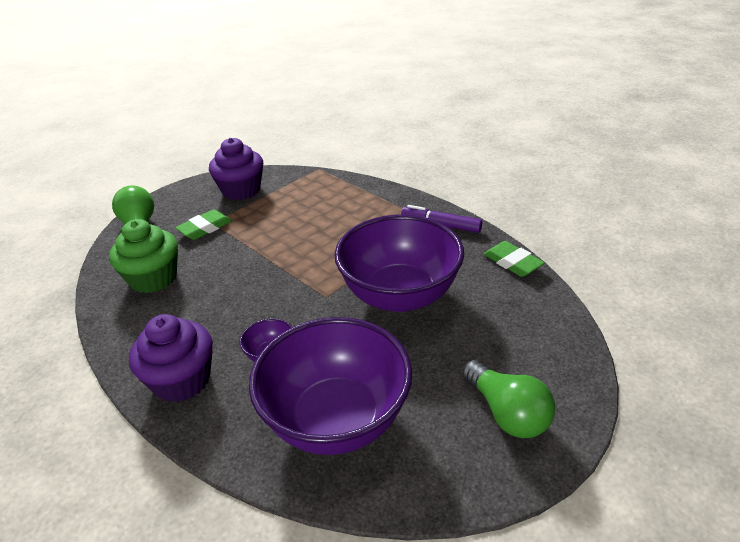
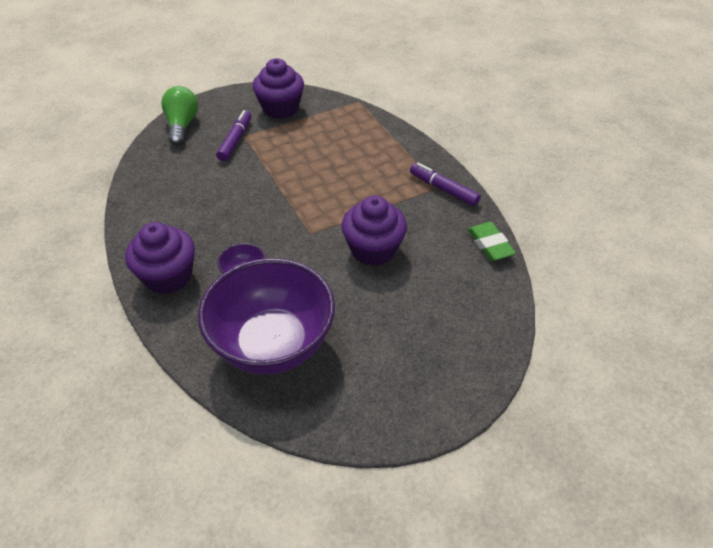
camera: 15 degrees right, 10 degrees up
green cupcake [109,219,178,293] -> none
green eraser [175,209,232,240] -> purple marker [216,110,251,161]
purple bowl [334,215,464,312] -> purple cupcake [342,196,407,266]
green light bulb [463,360,555,438] -> none

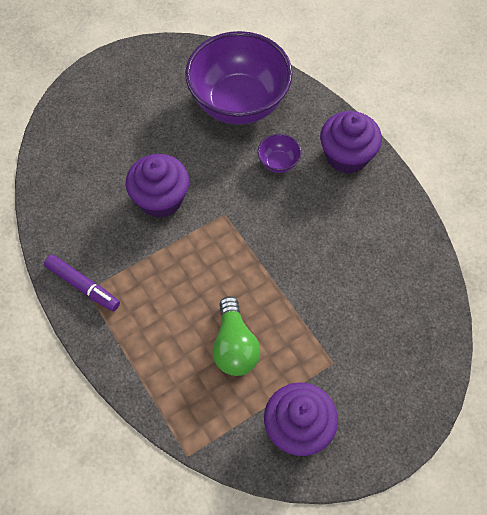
camera: 175 degrees right, 15 degrees up
green light bulb [161,86,198,146] -> green light bulb moved to [212,296,260,376]
purple marker [216,110,251,161] -> none
green eraser [467,222,516,261] -> none

